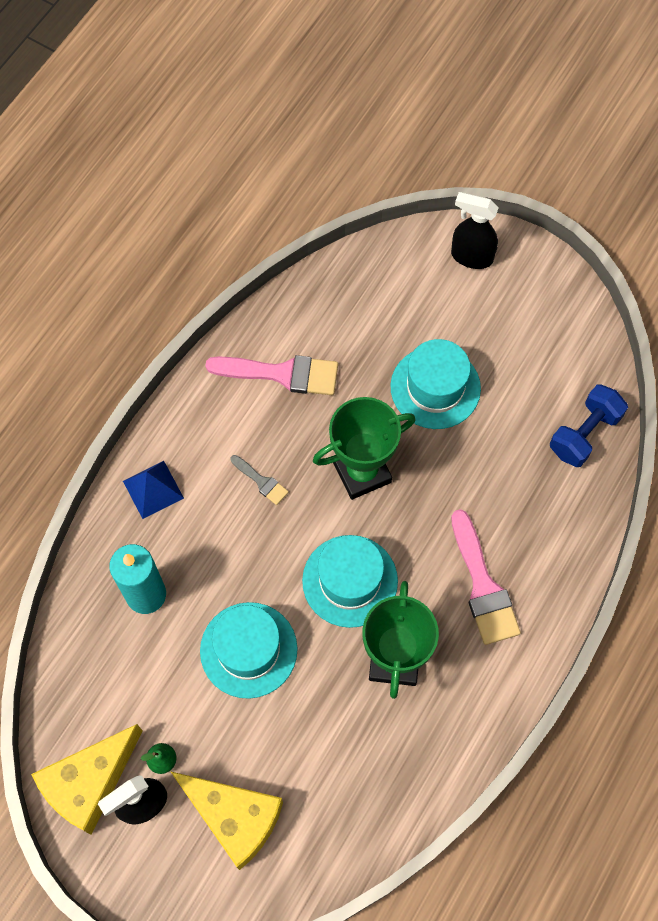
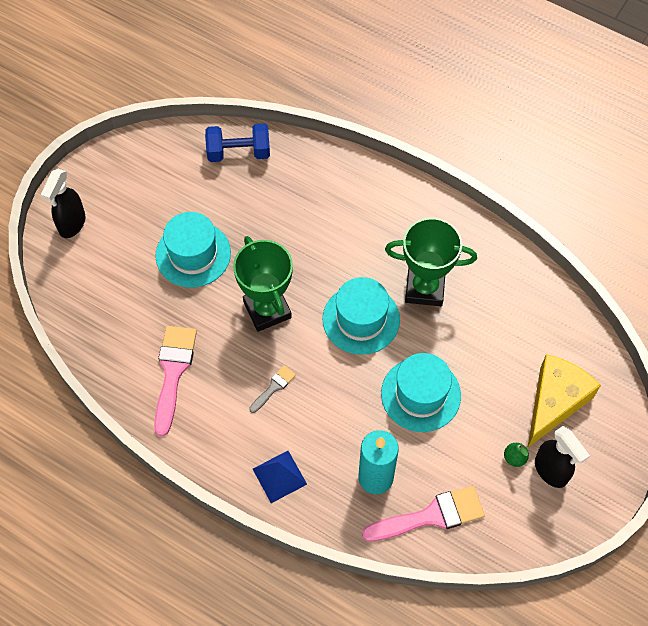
camera: 90 degrees left, 5 degrees down
yellow cheese [31,724,143,835] -> none
pink brush [451,509,521,645] -> pink brush moved to [362,486,485,542]
blue dumbbell [550,384,628,467] -> blue dumbbell turned 45 degrees counterclockwise [205,123,270,162]

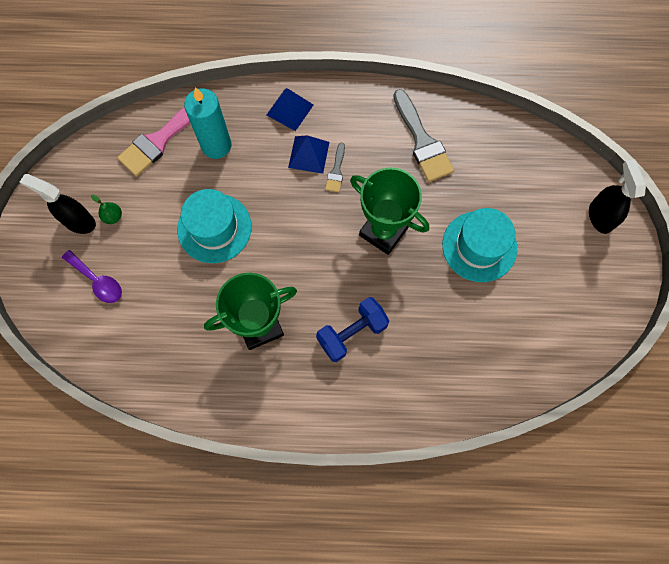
camera: 150 degrees right, 10 degrees up
pink brush [154,326,197,436] -> grey brush [393,89,454,182]
blue dumbbell [205,123,270,162] -> blue dumbbell moved to [316,297,389,362]
turquoise hat [322,277,400,355] -> none
yellow cheese [527,354,601,448] -> purple spoon [62,250,122,303]
none -> blue pyramid [288,135,329,174]

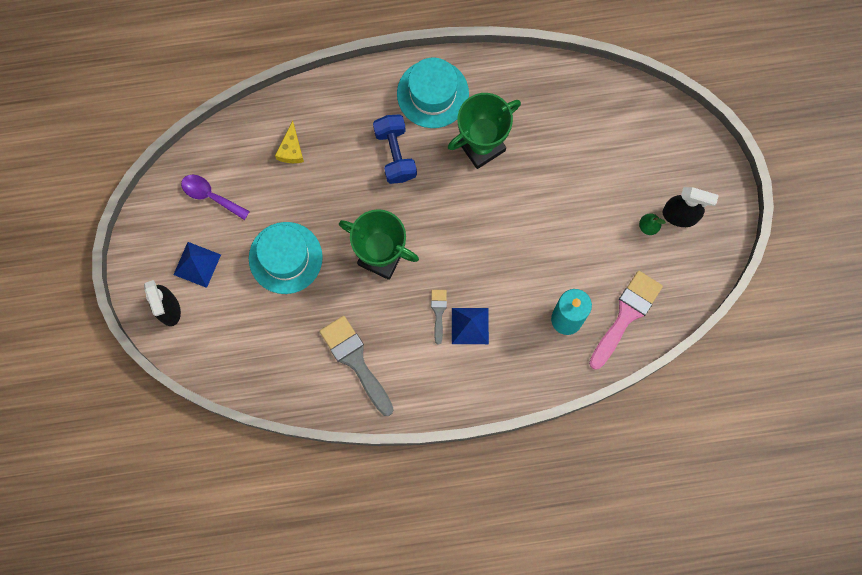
camera: 170 degrees right, 5 degrees up
purple spoon [62,250,122,303] -> purple spoon moved to [181,175,250,220]
turquoise hat [177,189,252,263] -> turquoise hat moved to [397,57,469,128]
blue pyramid [267,88,313,131] -> blue pyramid moved to [173,242,221,288]
blue dumbbell [316,297,389,362] -> blue dumbbell turned 60 degrees counterclockwise [373,114,417,184]
none -> yellow cheese [275,121,304,163]

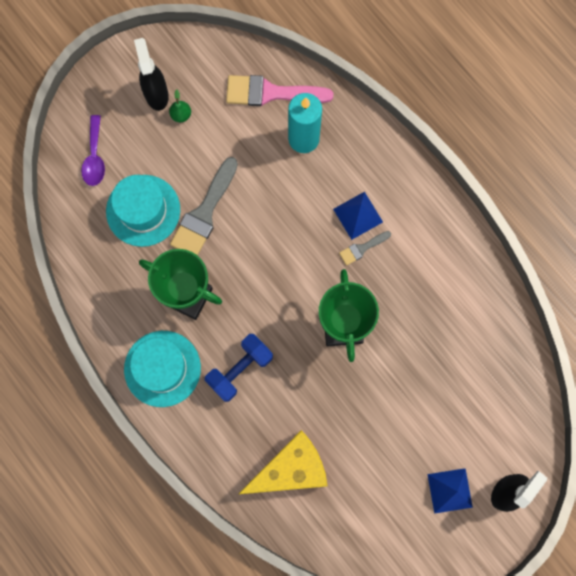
camera: 120 degrees left, 0 degrees up
purple spoon [181,175,250,220] -> purple spoon moved to [81,115,105,186]
turquoise hat [249,222,323,294] -> turquoise hat moved to [106,175,180,247]
yellow cheese [275,121,304,163] -> yellow cheese [239,430,328,494], size x2.00
grey brush [320,316,394,416] -> grey brush moved to [170,157,238,255]

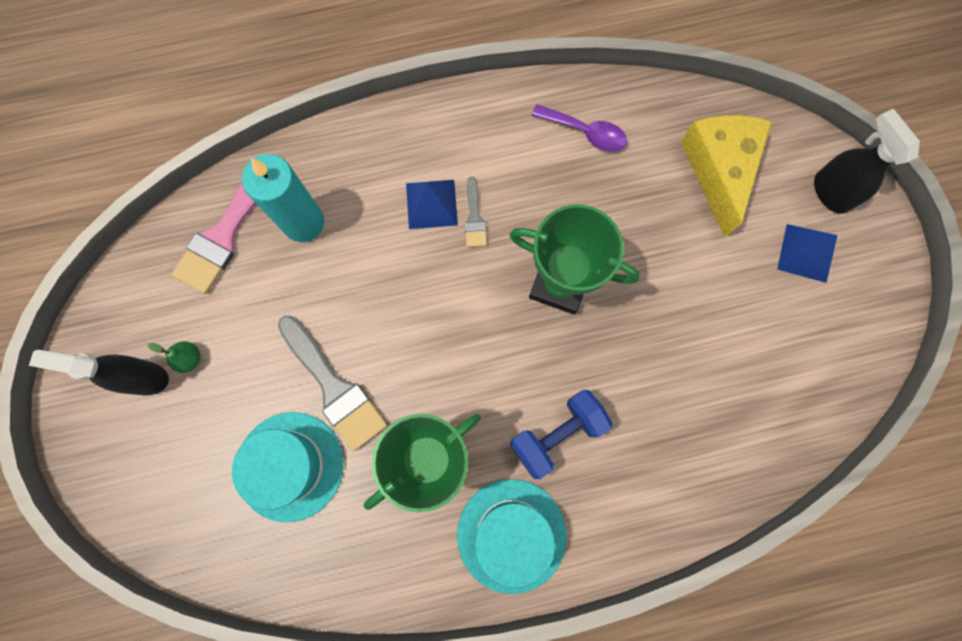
camera: 65 degrees left, 0 degrees up
purple spoon [81,115,105,186] -> purple spoon moved to [531,104,627,152]
blue dumbbell [204,334,273,402] -> blue dumbbell turned 75 degrees clockwise [510,390,613,479]
yellow cheese [239,430,328,494] -> yellow cheese moved to [681,115,772,238]

